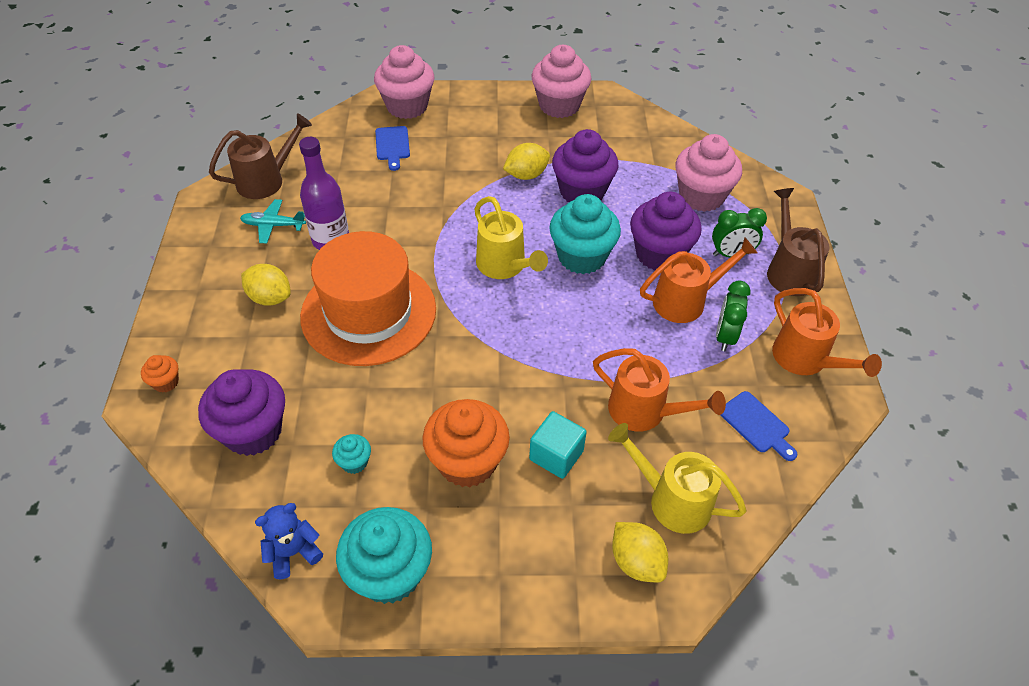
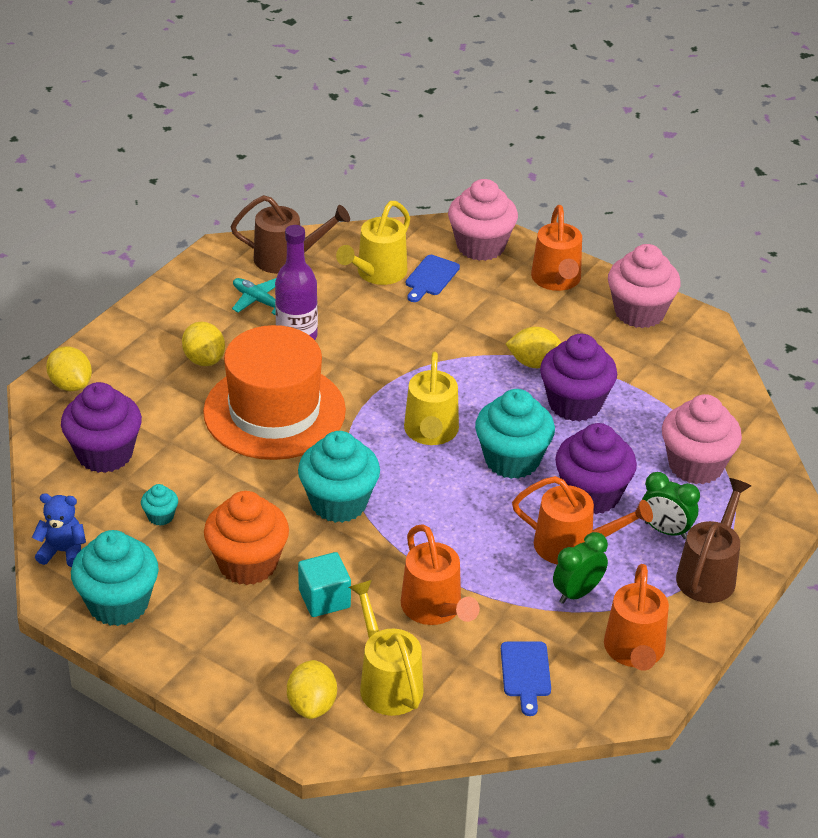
camera: 35 degrees right, 10 degrees down
orange cupcake [141,355,179,393] -> yellow lemon [46,346,92,391]
none -> turquoise cupcake [298,431,380,523]
none -> yellow watering can [336,201,410,285]
none -> orange watering can [531,205,582,291]

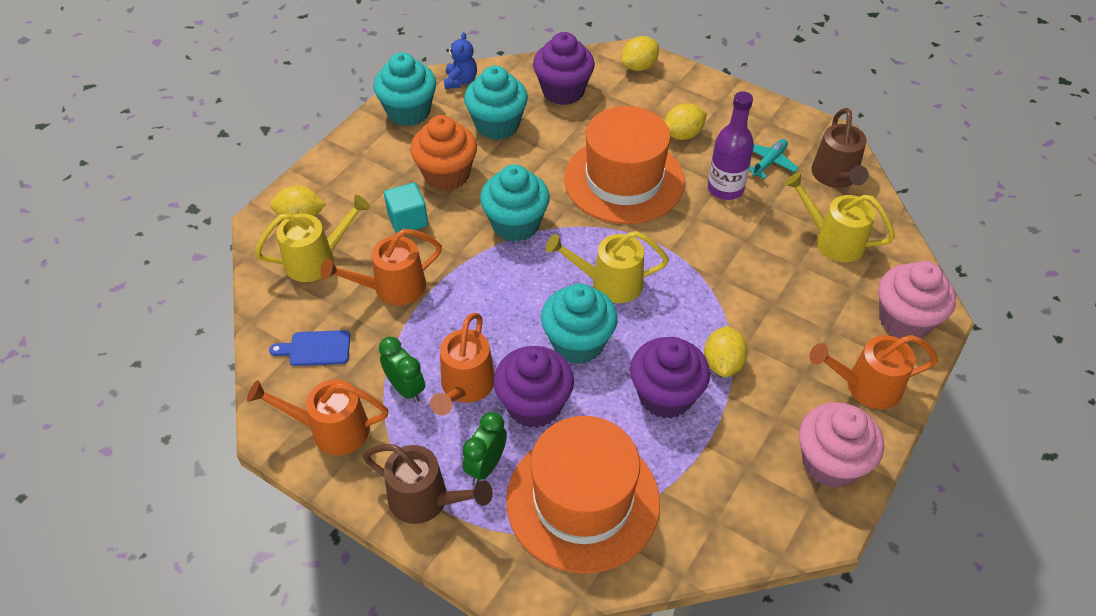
camera: 90 degrees right, 10 degrees up
turquoise cupcake [141,484,178,526] -> turquoise cupcake [464,66,528,140], size x2.20
blue cutting board [406,255,460,302] -> none
pink cupcake [662,394,742,484] -> orange hat [506,416,660,574]

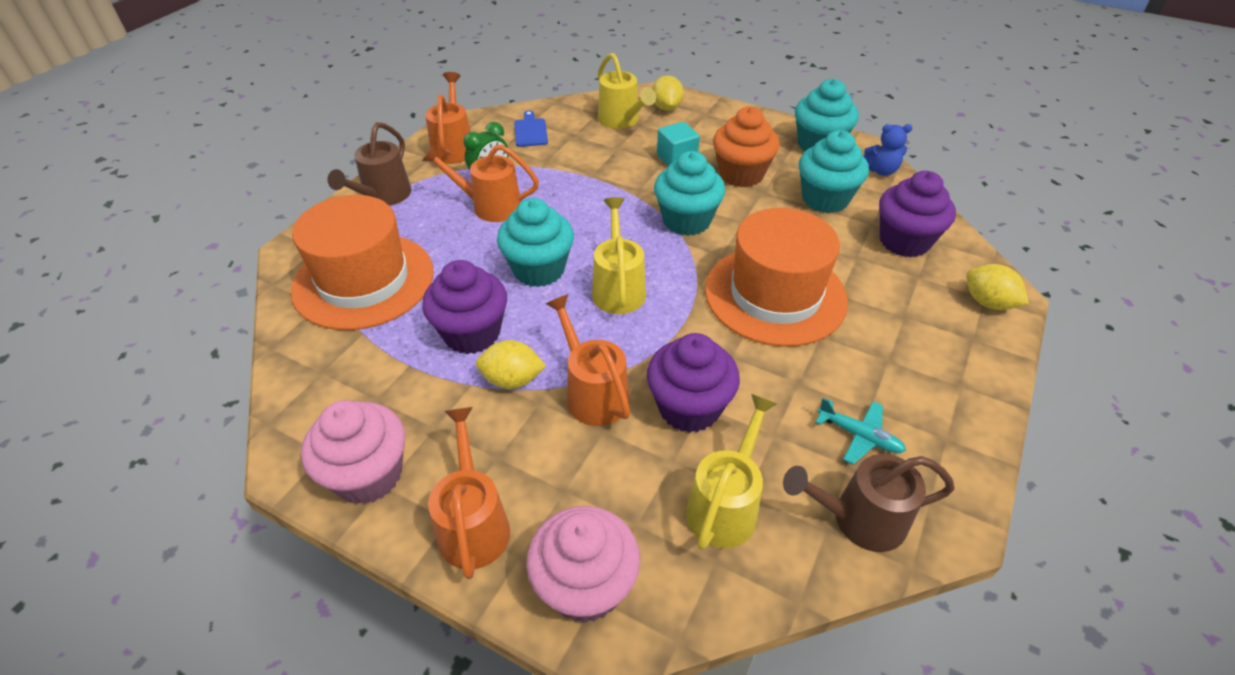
camera: 85 degrees right, 5 degrees down
orange watering can [321,229,442,305] -> orange watering can moved to [546,294,630,426]
green clock [462,412,507,484] -> none
purple cupcake [494,346,574,428] -> purple cupcake moved to [647,333,740,433]
yellow lemon [664,103,707,140] -> none
purple bottle [708,91,754,200] -> none

